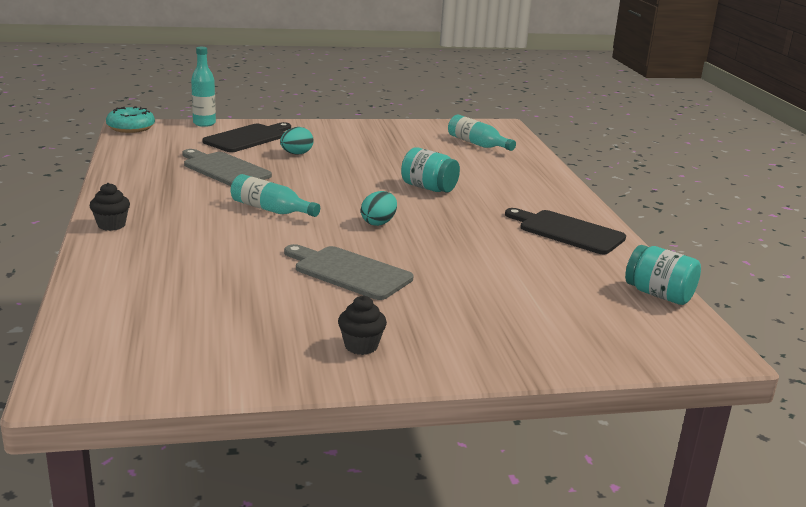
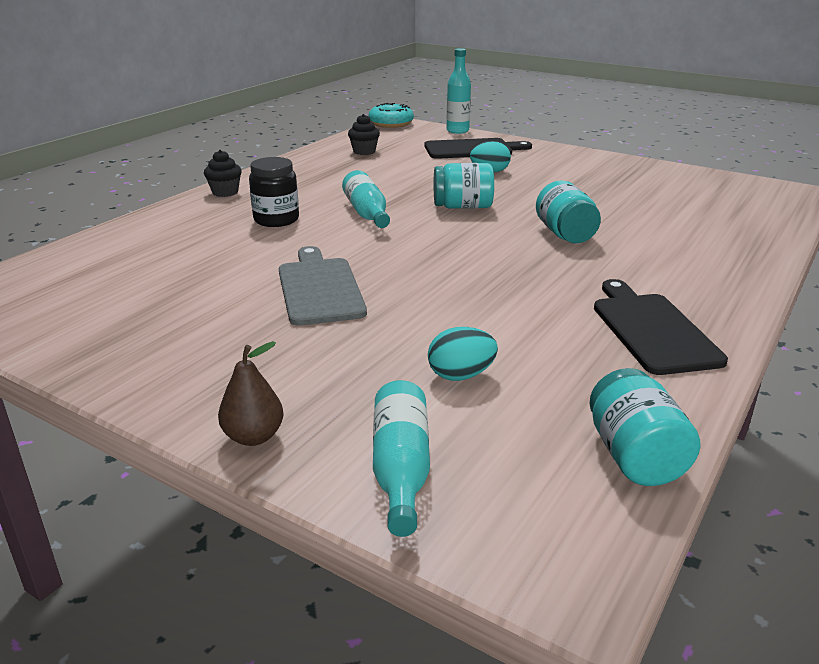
camera: 45 degrees right, 5 degrees up
grey cutting board [182,149,272,186] -> none
black cupcake [338,295,387,355] -> black cupcake moved to [348,114,380,155]
turquoise egg [361,191,397,226] -> turquoise egg moved to [428,327,498,381]
turquoise bottle [448,114,516,151] -> turquoise bottle moved to [373,380,430,537]
none -> brown pear [218,341,284,446]
none -> black jar [249,157,299,227]
none -> turquoise jar [434,163,494,209]

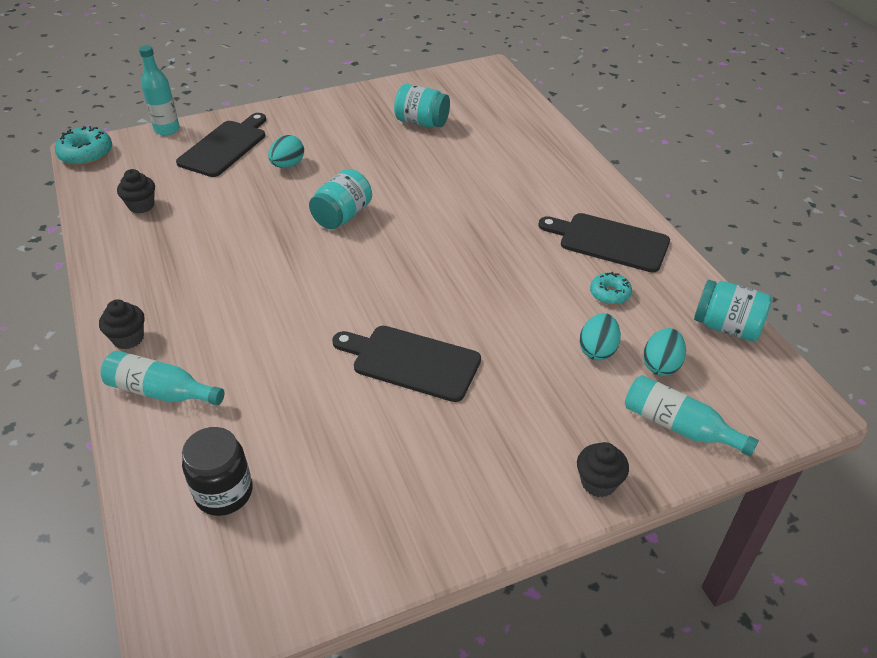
camera: 55 degrees left, 15 degrees up
brown pear [218,341,284,446] -> black cupcake [577,442,629,497]
black jar [249,157,299,227] -> black jar moved to [182,427,253,516]
grey cutting board [279,246,367,326] -> black cutting board [332,326,481,402]
turquoise bottle [342,170,390,228] -> turquoise bottle moved to [101,351,224,405]
turquoise jar [536,180,601,243] -> turquoise jar moved to [394,84,450,127]
none -> turquoise donut [590,272,632,305]
none -> turquoise egg [643,328,686,376]

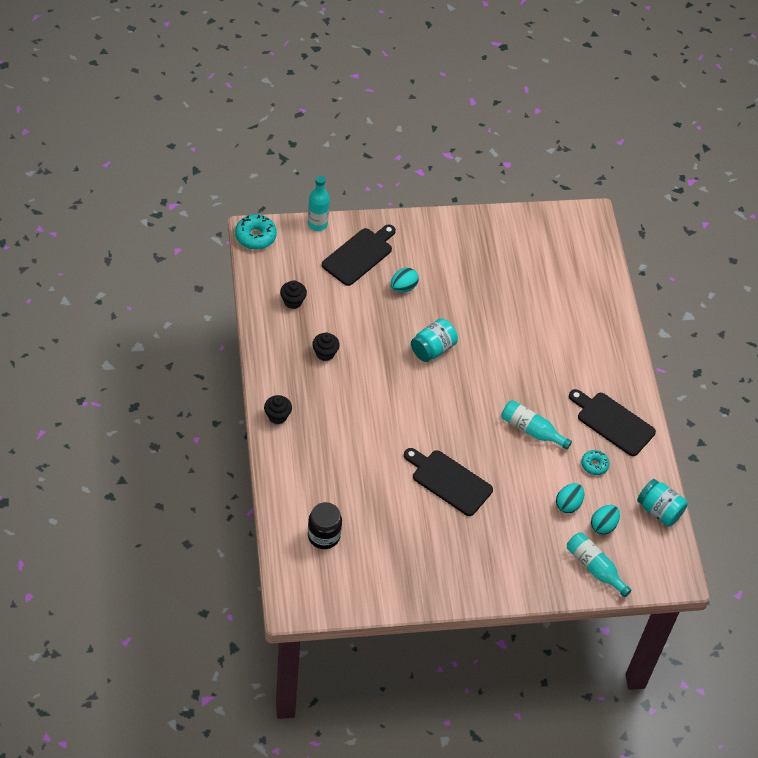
camera: 10 degrees right, 10 degrees up
turquoise bottle [101,351,224,405] -> turquoise bottle moved to [501,400,572,450]
turquoise jar [394,84,450,127] -> none
black cupcake [577,442,629,497] -> black cupcake moved to [312,332,340,361]

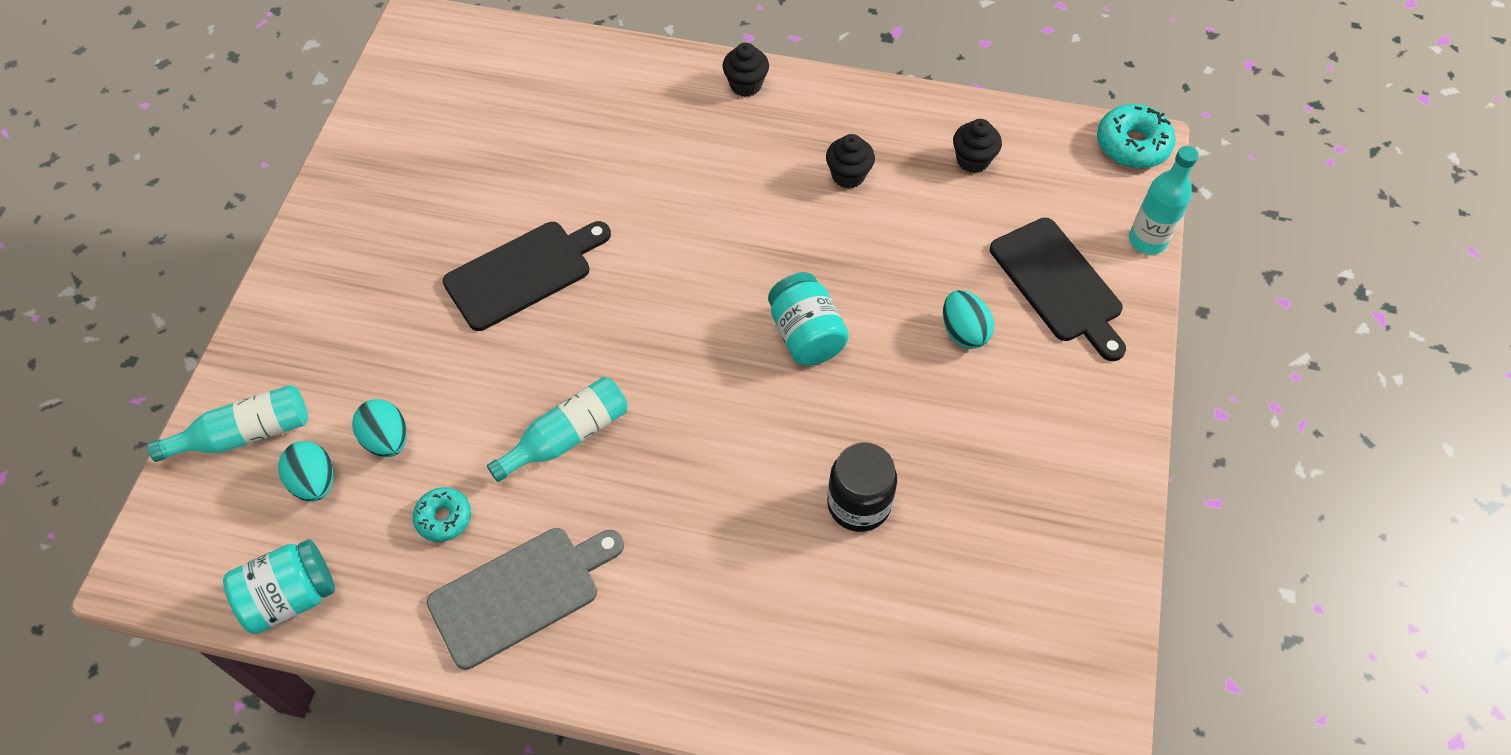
camera: 115 degrees right, 5 degrees up
black jar [308,502,342,549] -> black jar moved to [827,442,897,532]
black cutting board [569,389,656,456] -> grey cutting board [427,528,624,670]

